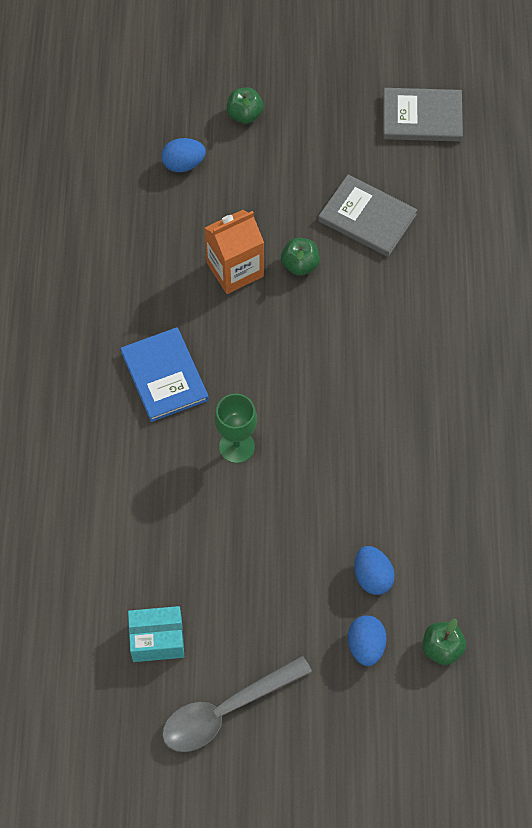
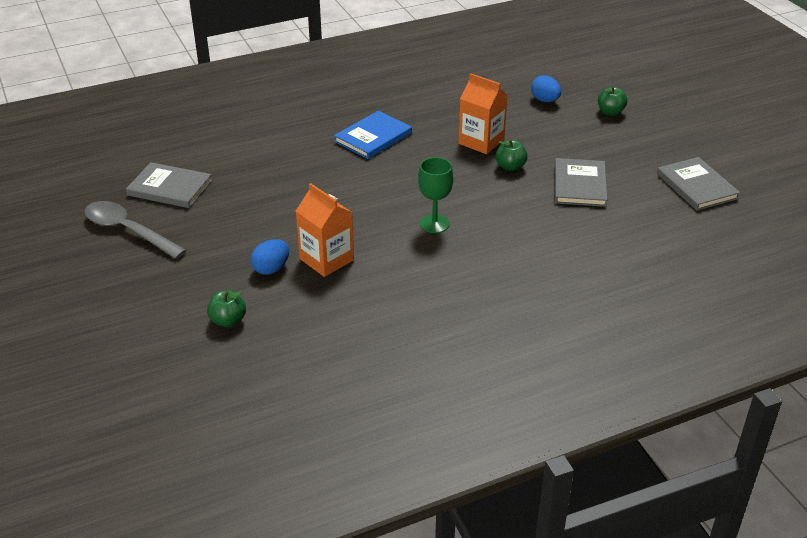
camera: 65 degrees right, 25 degrees down
turquoise box [128,606,184,662] -> grey book [126,162,212,208]
green goblet [215,394,257,463] -> green goblet moved to [418,157,453,233]
blue egg [348,615,387,666] -> none
none -> orange carton [296,183,354,277]

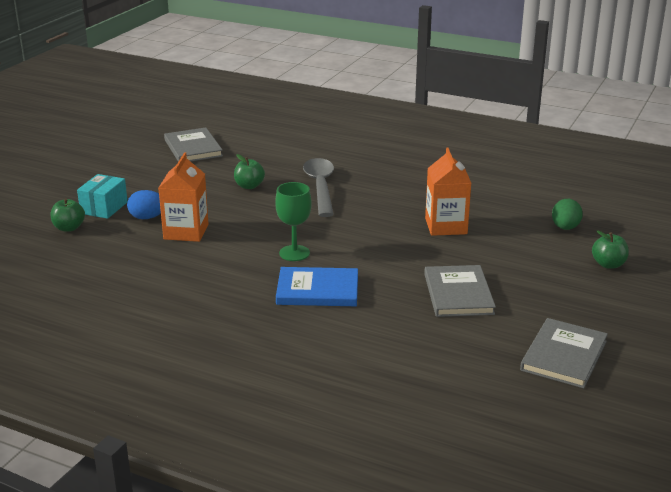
camera: 50 degrees right, 10 degrees down
grey spoon [84,201,187,259] -> grey spoon moved to [303,158,334,217]
blue book [334,111,412,159] -> blue book moved to [276,267,358,306]
green apple [496,140,528,171] -> green apple moved to [234,154,265,189]
blue egg [531,75,561,102] -> green egg [552,199,583,230]
grey book [555,158,607,207] -> grey book turned 60 degrees counterclockwise [424,265,496,317]
none -> turquoise box [77,174,128,219]

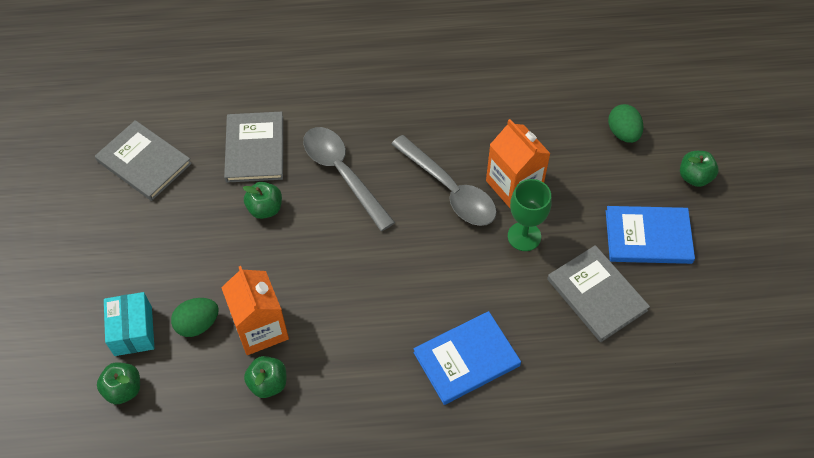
camera: 30 degrees left, 30 degrees up
blue egg [127,190,161,219] -> green egg [171,298,219,337]
green goblet [275,182,312,261] -> green goblet moved to [508,179,552,251]
grey book [520,318,608,388] -> grey book moved to [224,112,283,183]
none -> green apple [244,356,286,398]
none -> grey spoon [391,135,497,226]
none -> blue book [606,206,695,264]

